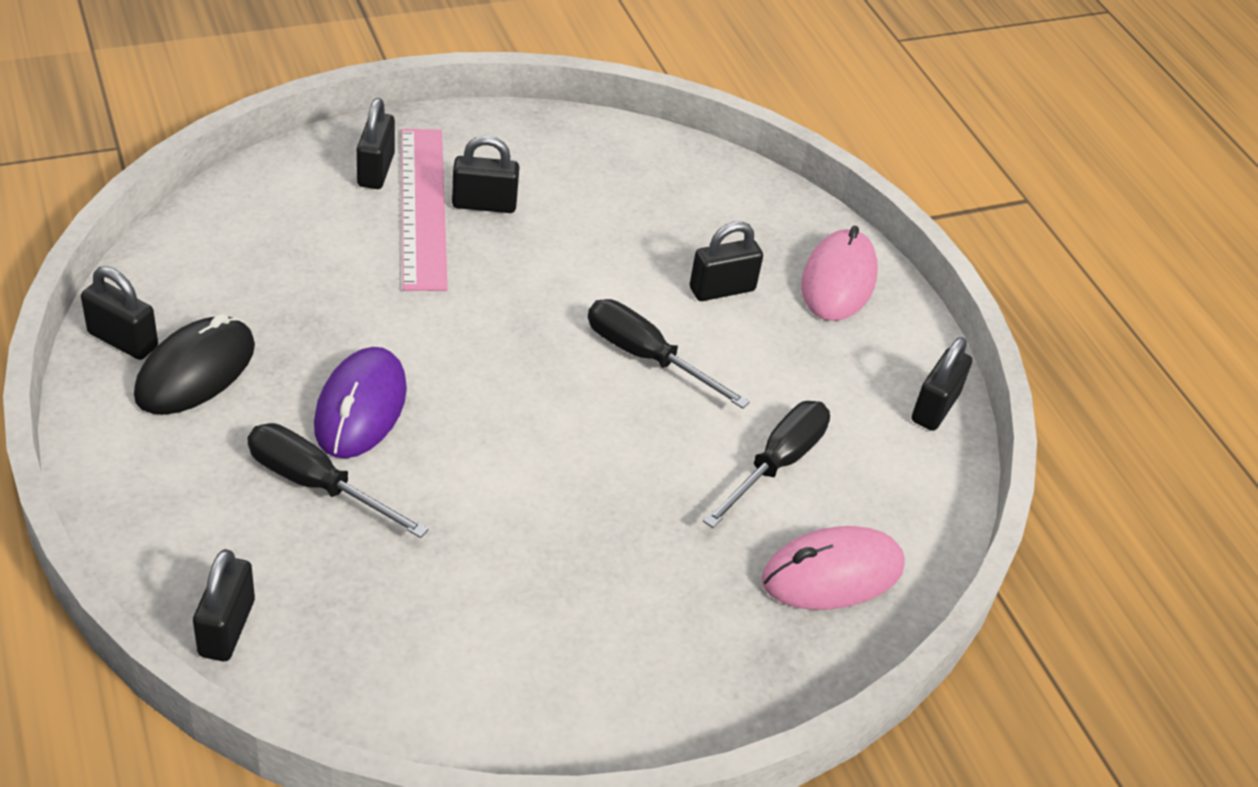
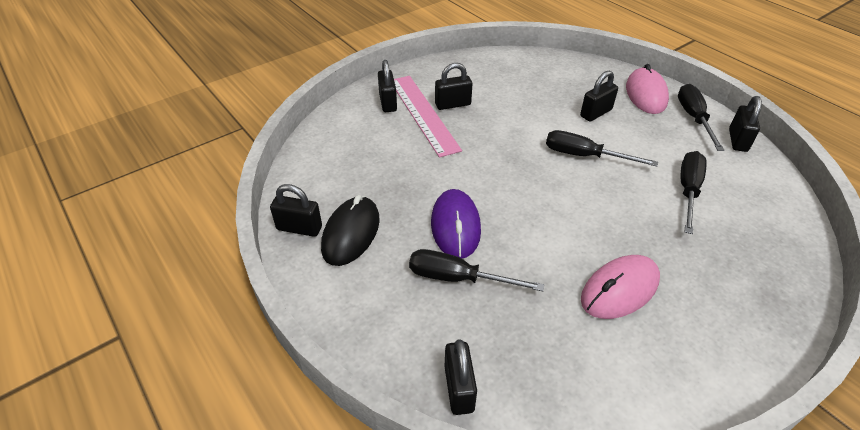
camera: 10 degrees left, 0 degrees up
pink mouse [761,526,905,610] -> pink mouse moved to [581,255,660,319]
none -> black screwdriver [678,84,724,151]

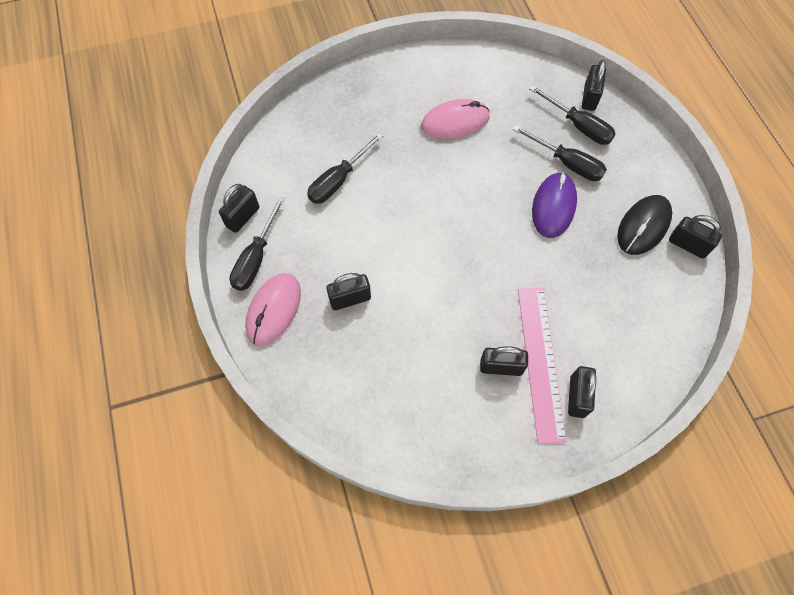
camera: 160 degrees left, 20 degrees up
black screwdriver [546,130,658,167] -> black screwdriver moved to [529,85,616,145]

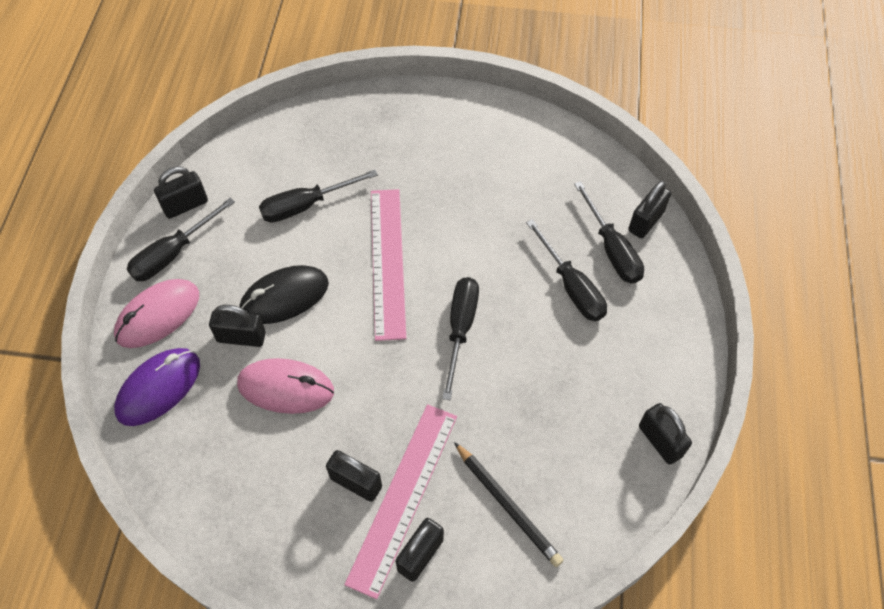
camera: 25 degrees right, 5 degrees down
pink mouse [421,99,490,139] -> pink mouse moved to [237,358,334,414]
purple mouse [532,172,577,238] -> purple mouse moved to [114,348,200,426]
black mouse [617,195,672,255] -> black mouse moved to [239,265,329,324]
none -> pink ruler [371,189,406,341]
none -> black screwdriver [442,277,479,400]
none -> black pencil [454,442,564,567]

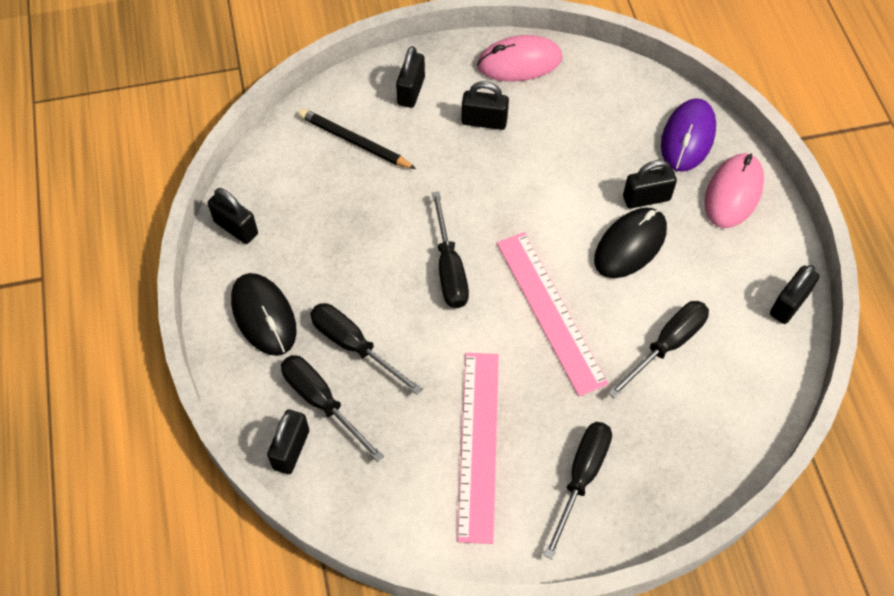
camera: 160 degrees right, 0 degrees up
black screwdriver [127,198,235,281] -> black screwdriver moved to [544,422,612,559]
pink mouse [237,358,334,414] -> pink mouse moved to [477,35,562,81]
pink ruler [344,404,457,599] -> pink ruler moved to [457,353,499,544]
none -> black mouse [231,273,297,356]

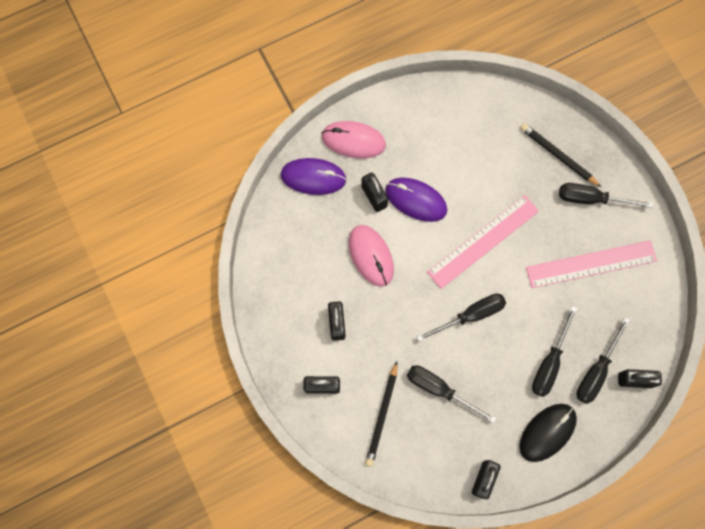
camera: 105 degrees left, 15 degrees up
pink mouse [477,35,562,81] -> pink mouse moved to [349,225,394,287]
black mouse [594,208,667,278] -> purple mouse [385,178,447,222]
black screwdriver [608,301,709,399] -> black screwdriver moved to [407,365,497,423]
black padlock [770,265,819,324] -> none
none -> black pencil [520,123,601,187]

